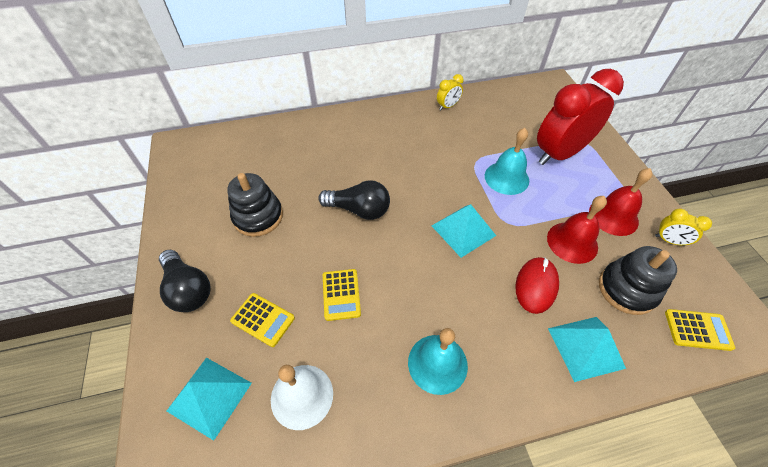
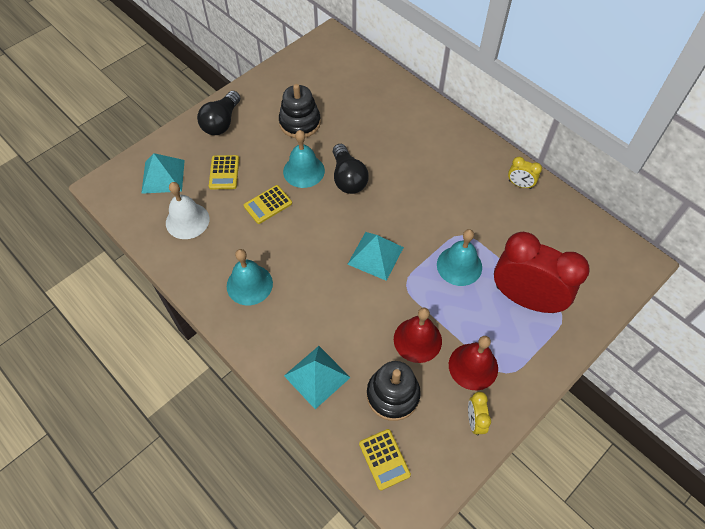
camera: 60 degrees right, 5 degrees up
red mouse [515,257,559,314] -> none
none -> turquoise bell [283,130,325,188]

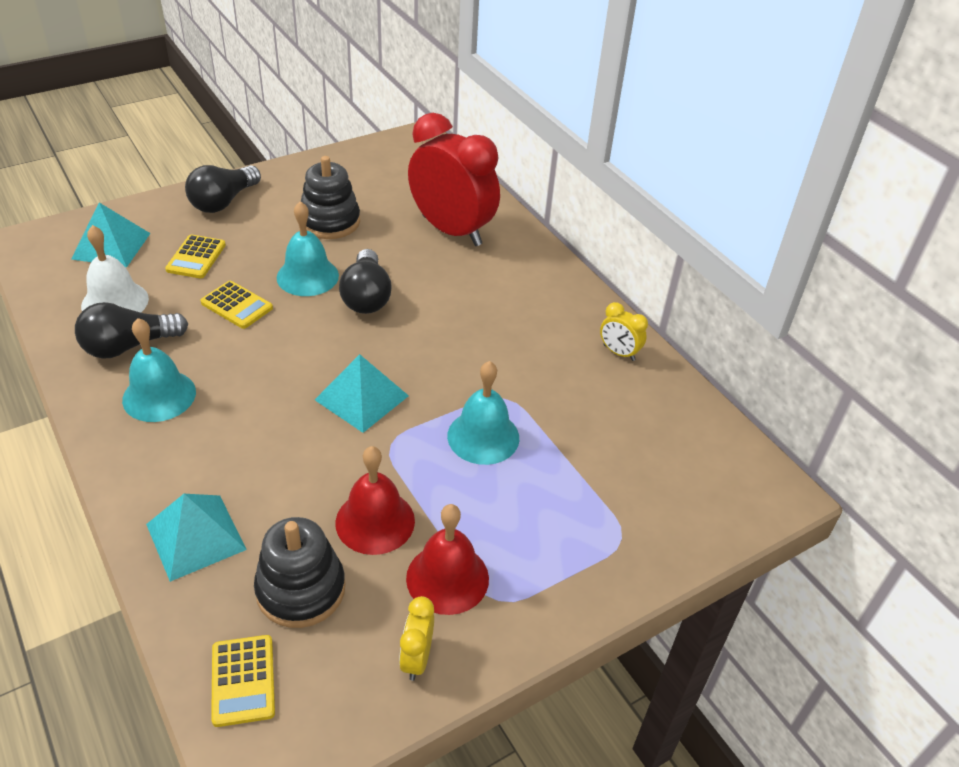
camera: 10 degrees right, 15 degrees down
yellow calculator [244,185,292,224] -> yellow calculator turned 120 degrees counterclockwise [201,281,273,329]
red clock [494,232,590,313] -> red clock moved to [408,113,500,246]
none -> black light bulb [75,302,188,359]

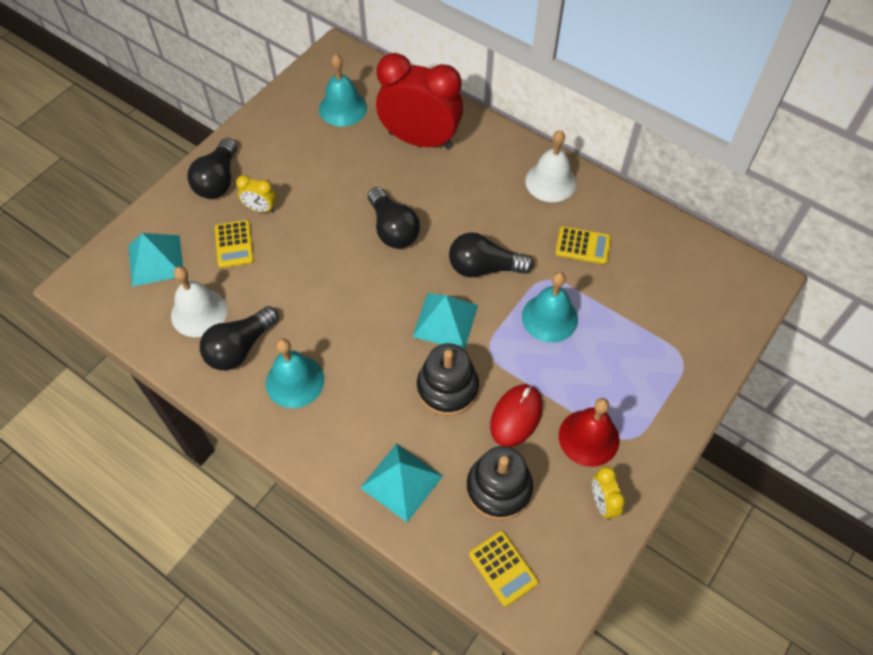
camera: 20 degrees left, 15 degrees up
yellow calculator [201,281,273,329] -> yellow calculator moved to [555,226,612,265]
turquoise bell [277,201,339,296] -> turquoise bell moved to [319,54,367,127]
black stacking toy [301,156,360,239] -> black stacking toy moved to [417,343,479,416]
red bell [336,446,415,555] -> red mouse [490,384,542,447]
yellow clock [600,302,648,361] -> yellow clock moved to [236,175,276,213]
none -> black light bulb [449,232,534,277]
none -> white bell [525,130,576,202]

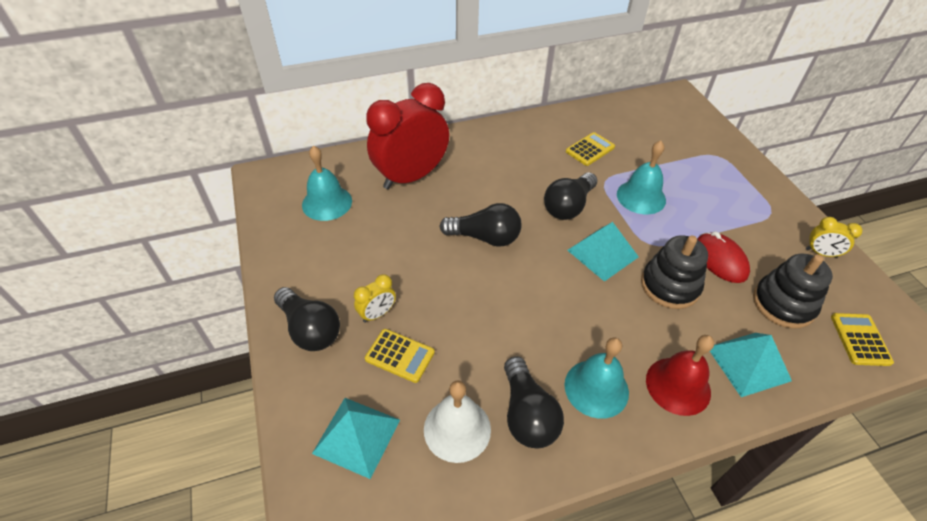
camera: 55 degrees left, 10 degrees down
yellow calculator [469,531,539,607] -> yellow calculator turned 90 degrees counterclockwise [831,313,894,366]
white bell [525,130,576,202] -> none
red bell [559,398,619,467] -> red bell moved to [646,335,714,416]

